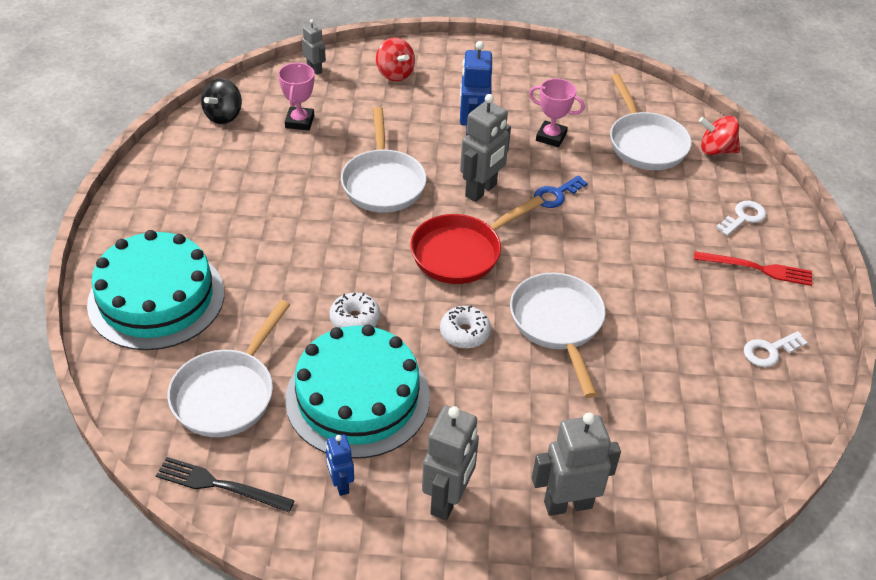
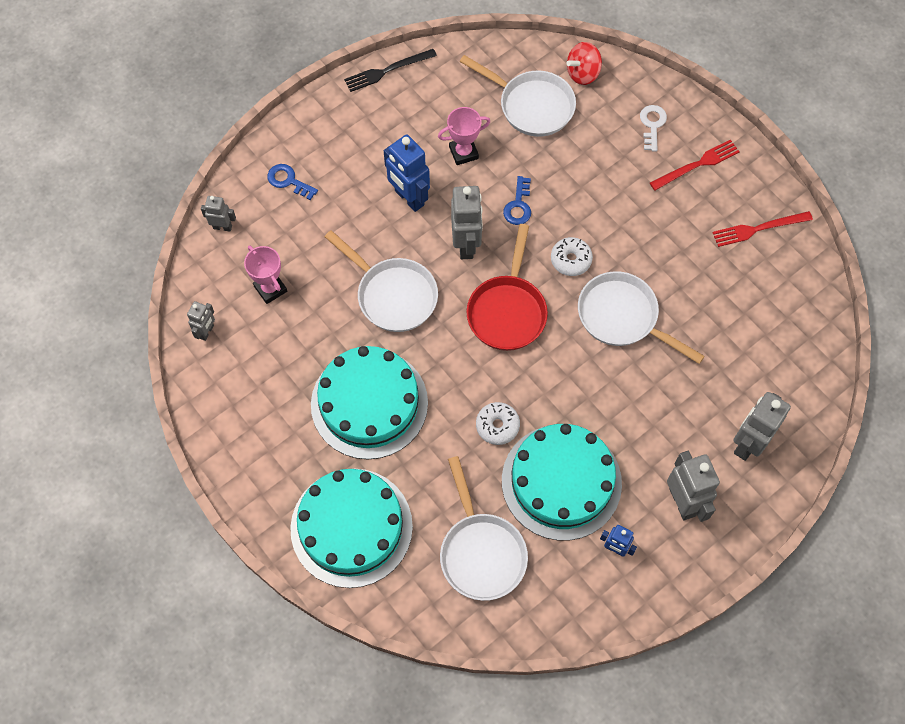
camera: 40 degrees left, 20 degrees up
black fork [156,457,295,512] -> black fork moved to [344,49,437,92]
black spinning top [201,78,242,124] -> grey robot [187,301,215,341]
red spinning top [376,37,415,81] -> blue key [267,164,318,200]
white donut [440,306,491,349] -> white donut moved to [551,237,593,276]
white key [744,331,808,367] -> red fork [712,211,813,247]
none -> turquoise cake [311,346,428,459]

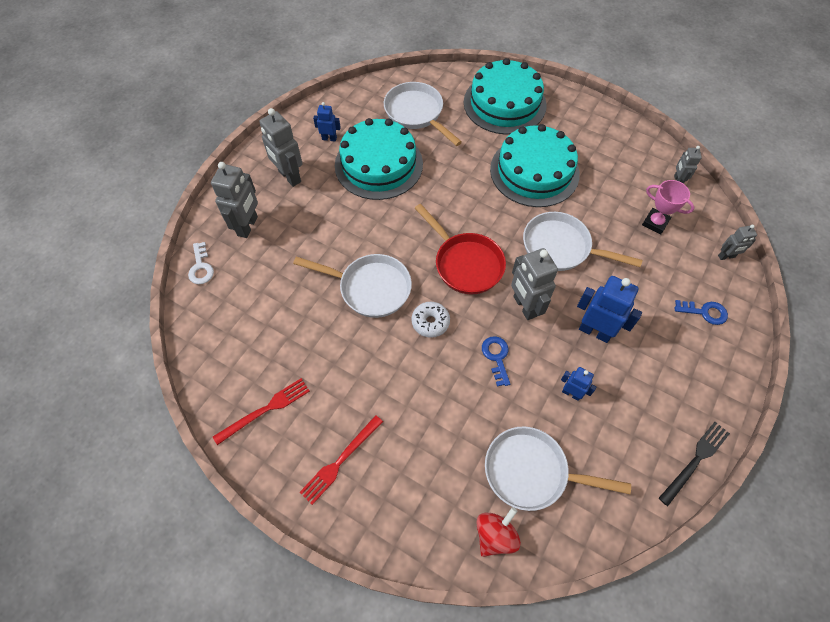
camera: 160 degrees right, 5 degrees down
pink trophy [438,107,490,165] -> blue robot [561,367,596,401]
red pan [466,224,548,351] -> red pan turned 150 degrees clockwise [415,204,506,294]
white donut [476,402,520,445] -> none
white key [640,105,667,152] -> white key moved to [188,242,214,284]

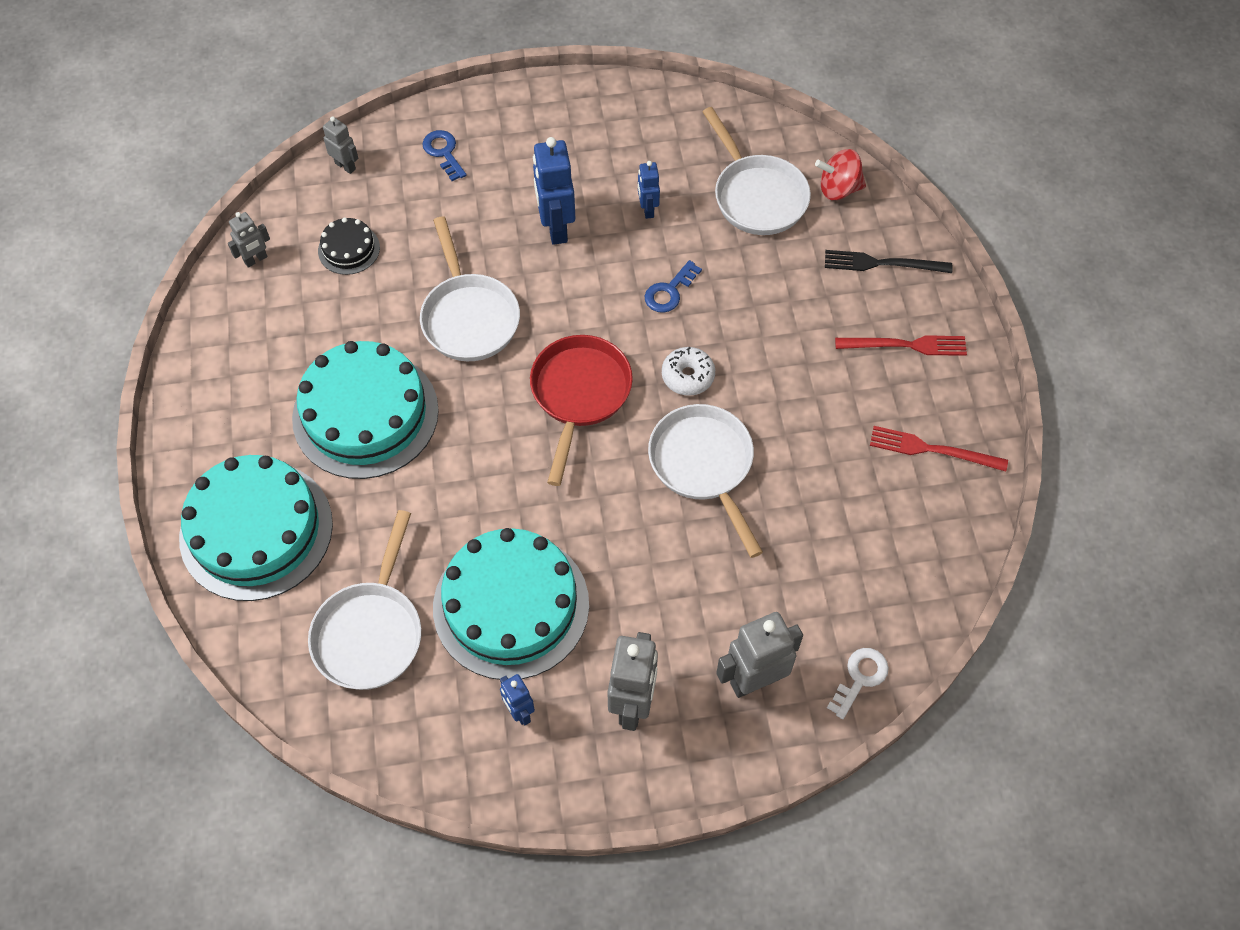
camera: 130 degrees left, 0 degrees up
grey robot [511,248,558,320] -> none
pink trophy [642,180,695,235] -> black cake [318,217,380,275]
black fork [659,422,730,506] -> black fork moved to [825,250,953,273]

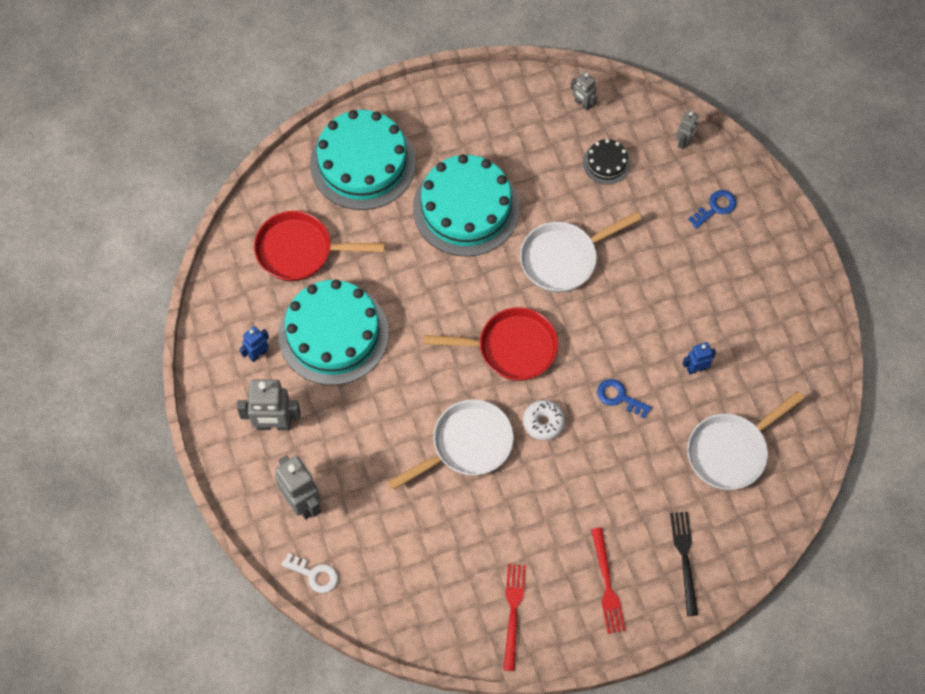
camera: 80 degrees right, 5 degrees up
white pan [308,510,421,690] -> red pan [254,211,385,281]
blue robot [533,137,575,245] -> none
red spinning top [815,149,866,200] -> none

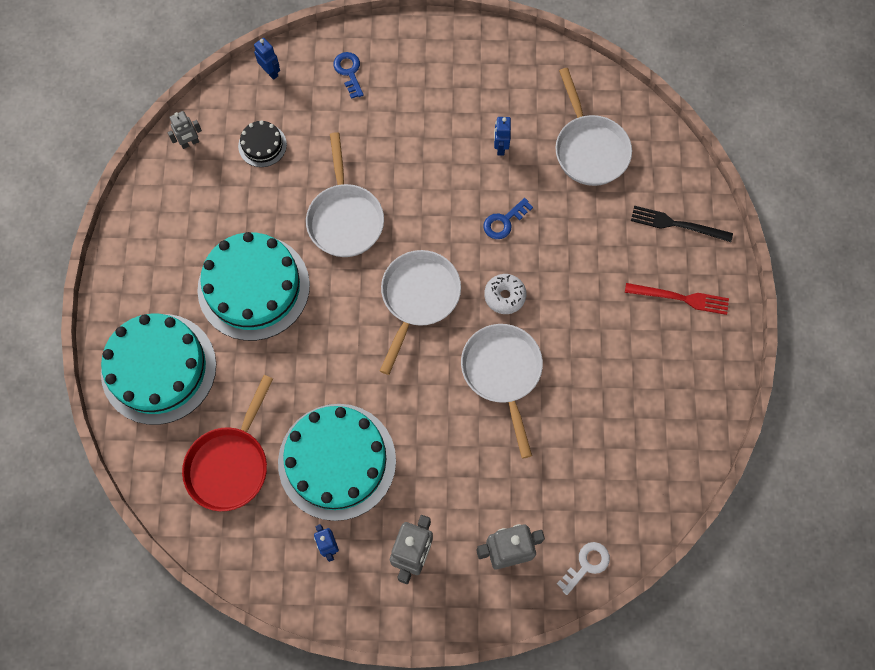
camera: 70 degrees left, 5 degrees up
red pan [424,307,558,381] -> white pan [380,250,461,375]
red fork [503,564,526,671] -> none
grey robot [676,110,699,150] -> blue robot [254,38,280,80]

